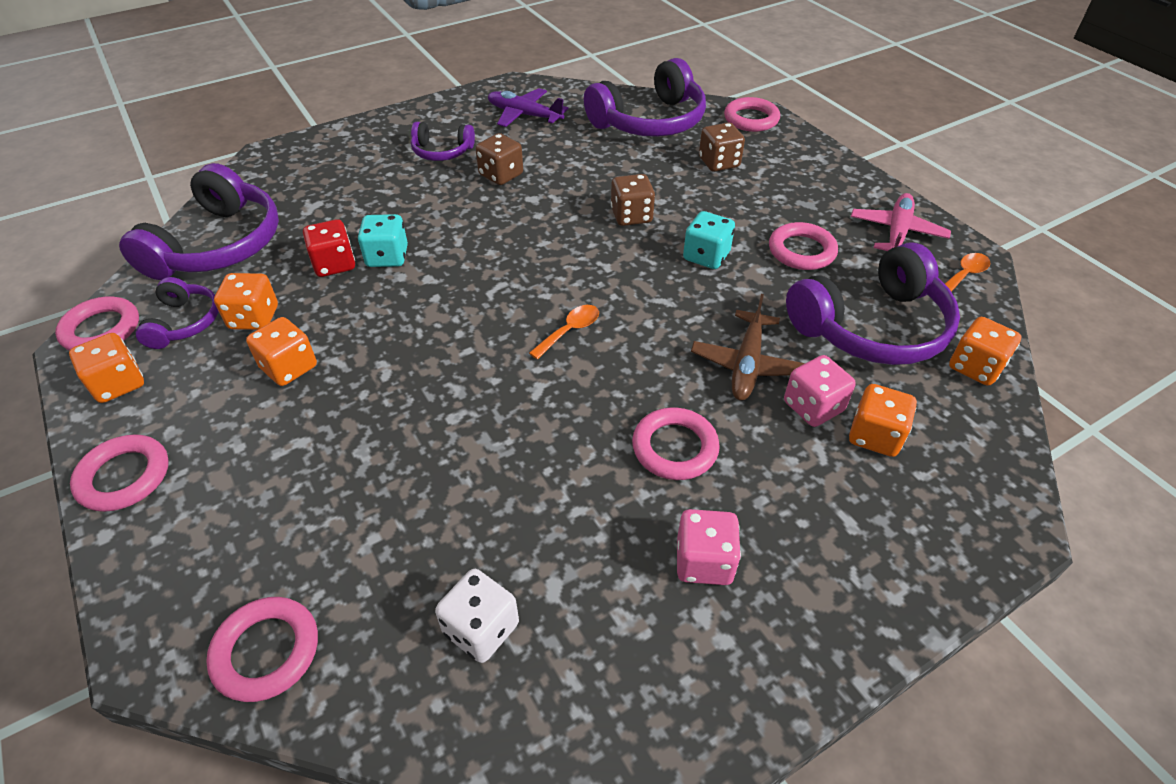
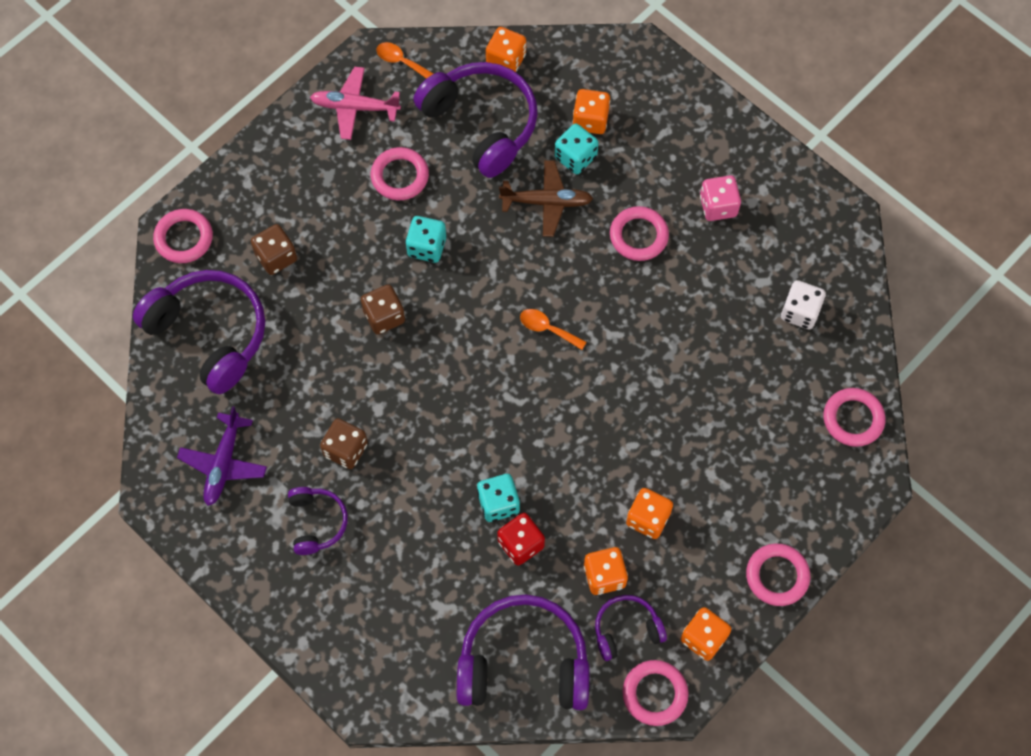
camera: 105 degrees left, 20 degrees up
pink dice [784,355,856,427] -> turquoise dice [555,124,599,174]

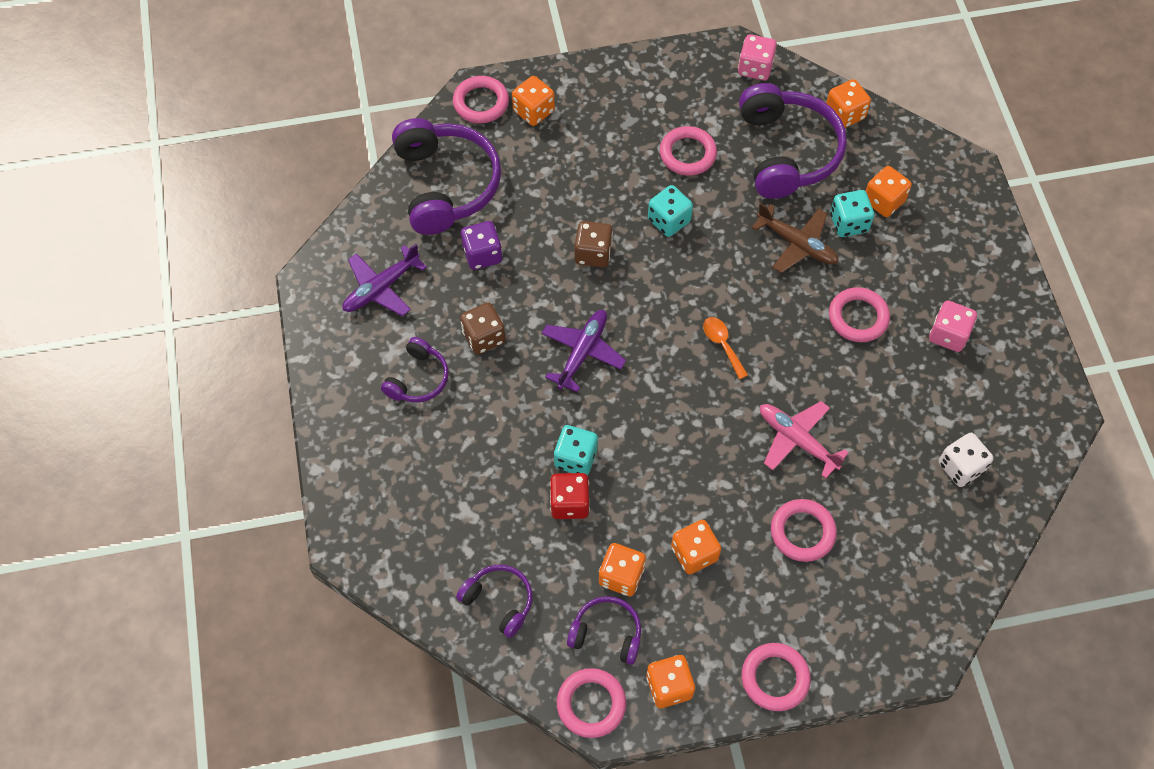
camera: 35 degrees right, 5 degrees down
brown dice [251,224,297,275] -> none
pink plane [310,67,401,140] -> pink plane moved to [760,401,849,478]
orange spoon [376,42,434,79] -> pink dice [738,34,777,80]
purple headphones [457,595,589,710] -> purple headphones [456,565,532,638], size x0.52
pink ring [823,388,886,447] -> pink ring moved to [771,499,837,562]
none -> purple dice [461,221,502,270]
none -> orange dice [512,76,555,126]
none -> purple plane [541,310,626,392]

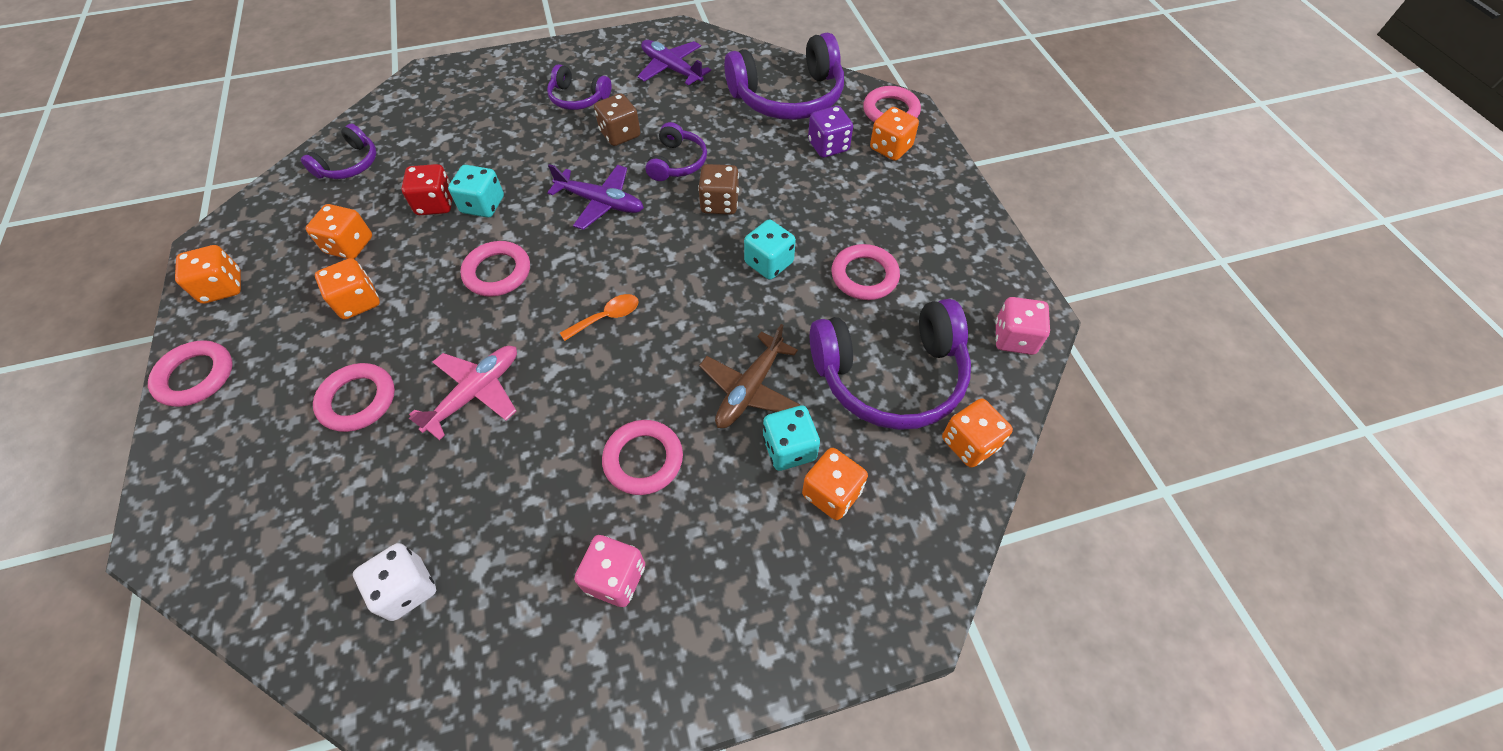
camera: 85 degrees right, 5 degrees down
purple dice [461,221,502,270] -> purple dice moved to [808,106,853,158]
pink ring [557,668,626,738] -> pink ring moved to [460,241,530,297]
purple headphones [567,596,641,665] -> purple headphones moved to [645,122,707,181]

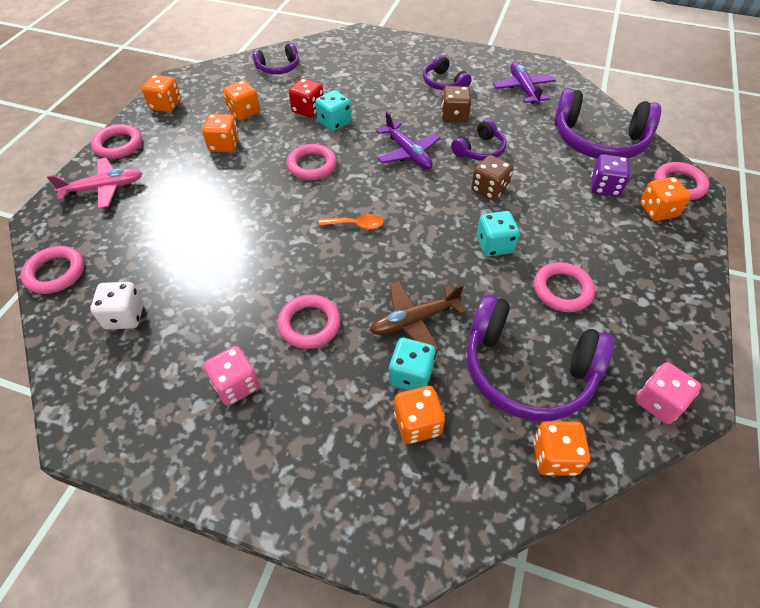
camera: 35 degrees right, 5 degrees down
pink ring [313,363,395,432] -> pink ring moved to [21,246,84,294]
pink plane [409,346,517,440] -> pink plane moved to [47,158,143,209]

